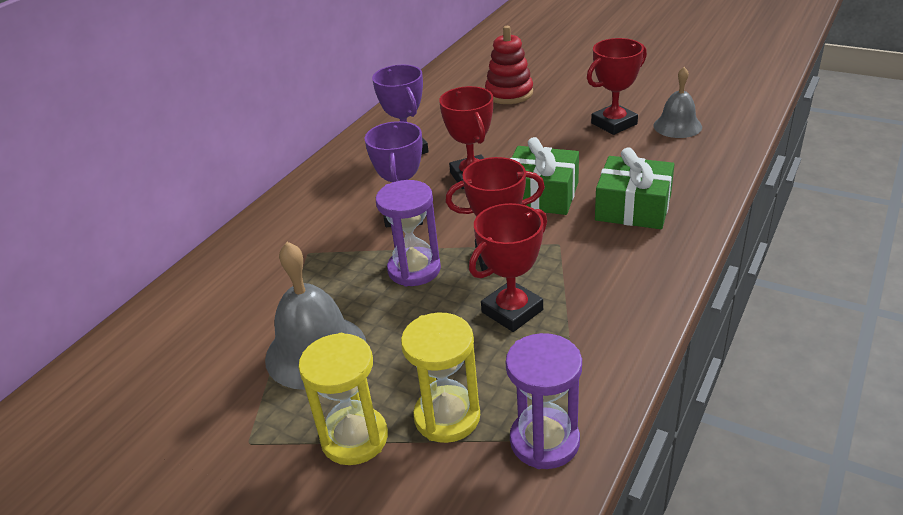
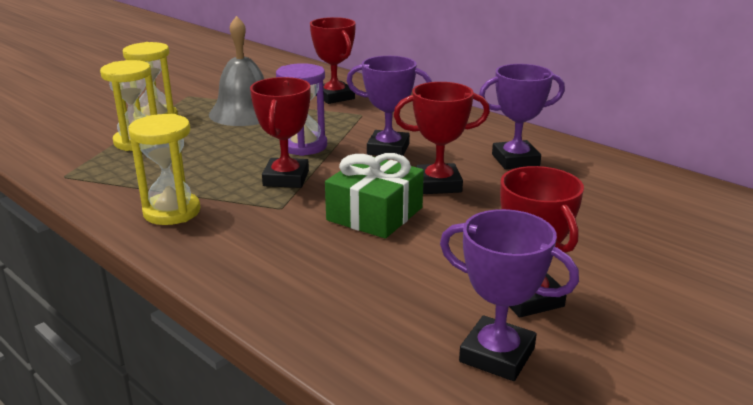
camera: 100 degrees right, 10 degrees down
red trophy [469,203,547,332] -> red trophy moved to [310,17,356,104]
red stacking toy [485,26,533,104] -> none
purple hourglass [506,333,582,469] -> none
green gift [595,147,674,229] -> none
grey bell [653,67,702,138] -> purple trophy [440,209,579,381]
none -> yellow hourglass [128,114,200,225]

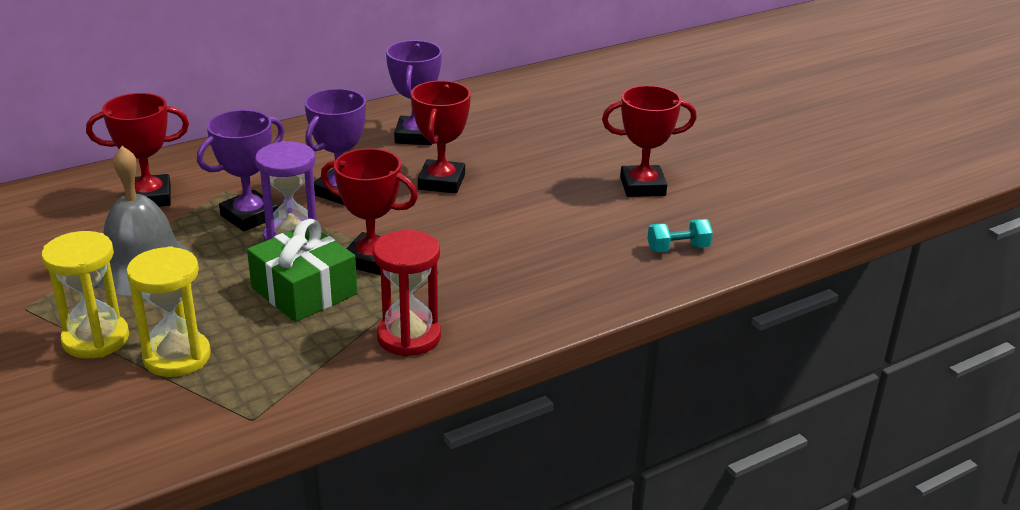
camera: 75 degrees left, 5 degrees up
yellow hourglass [128,114,200,225] -> red hourglass [373,230,441,357]
green gift [325,153,424,239] -> green gift moved to [247,219,357,322]
purple trophy [440,209,579,381] -> purple trophy moved to [197,110,284,231]
none -> turquoise dumbbell [647,219,713,252]

